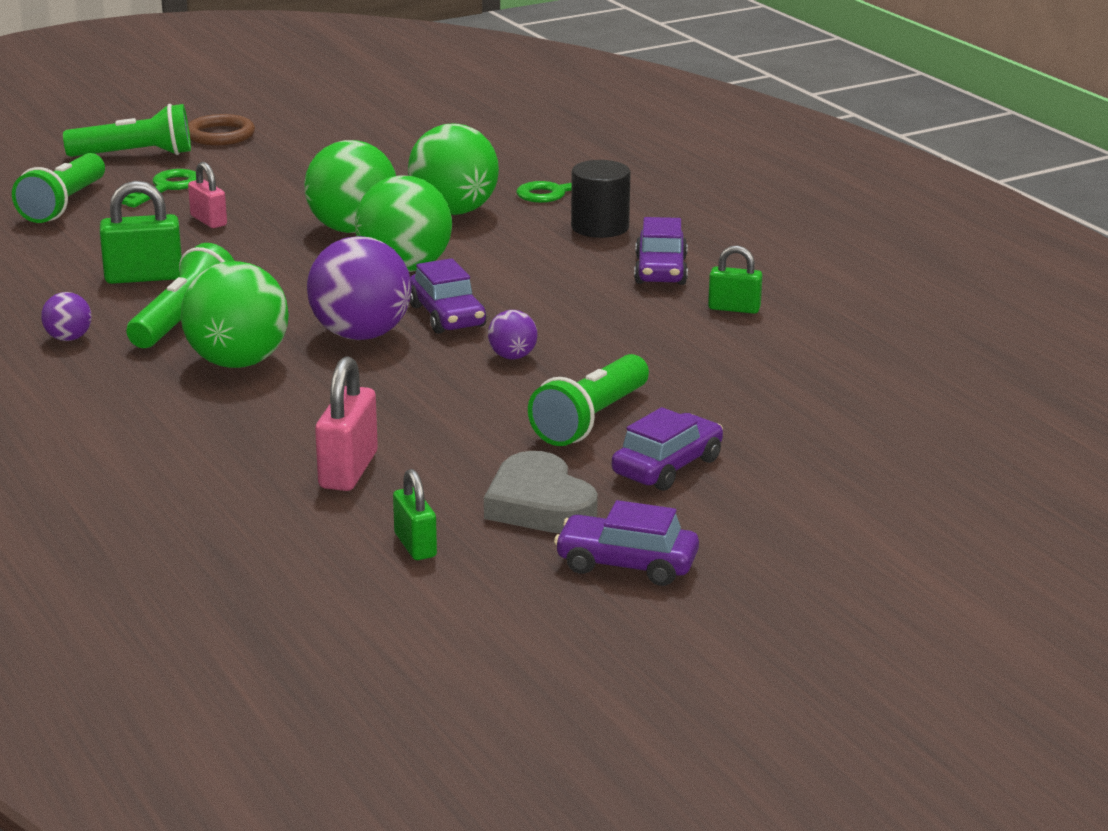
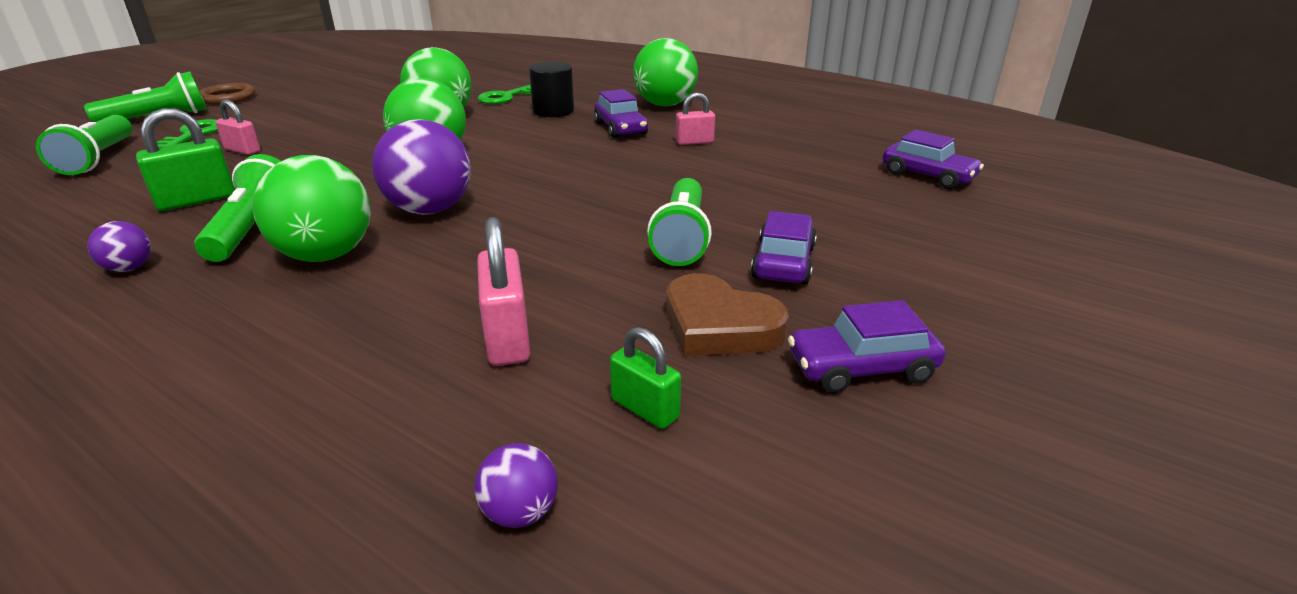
camera: 25 degrees left, 5 degrees up
green ball [304,140,396,233] -> green ball moved to [633,38,698,107]
purple car [410,258,487,334] -> purple car moved to [883,130,984,189]
grey heart [484,451,598,533] -> brown heart [666,273,789,356]
purple ball [488,310,538,359] -> purple ball moved to [475,443,558,528]
green padlock [708,245,762,314] -> pink padlock [676,92,715,145]

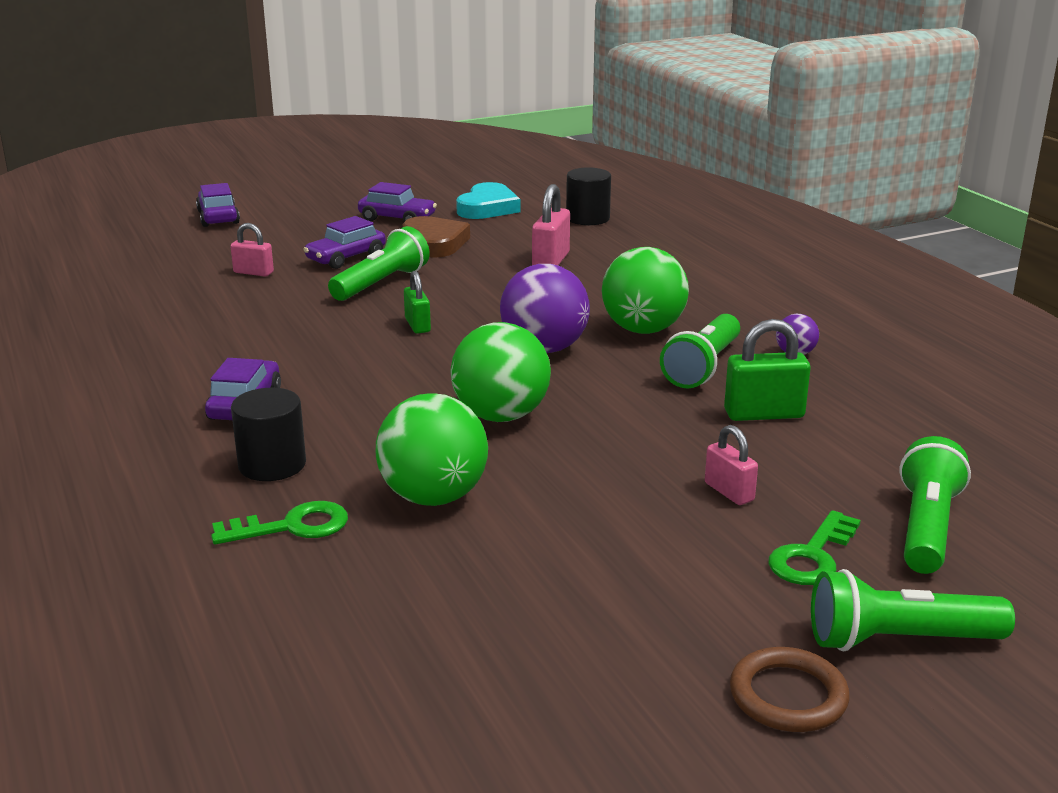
camera: 150 degrees left, 5 degrees down
purple ball [475,443,558,528] -> black cylinder [566,167,611,225]
green padlock [610,327,681,429] -> green padlock moved to [404,271,431,334]
green ball [633,38,698,107] -> none
pink padlock [676,92,715,145] -> pink padlock moved to [230,223,274,276]
purple car [883,130,984,189] -> purple car moved to [196,183,240,227]
none -> turquoise heart [456,182,520,219]

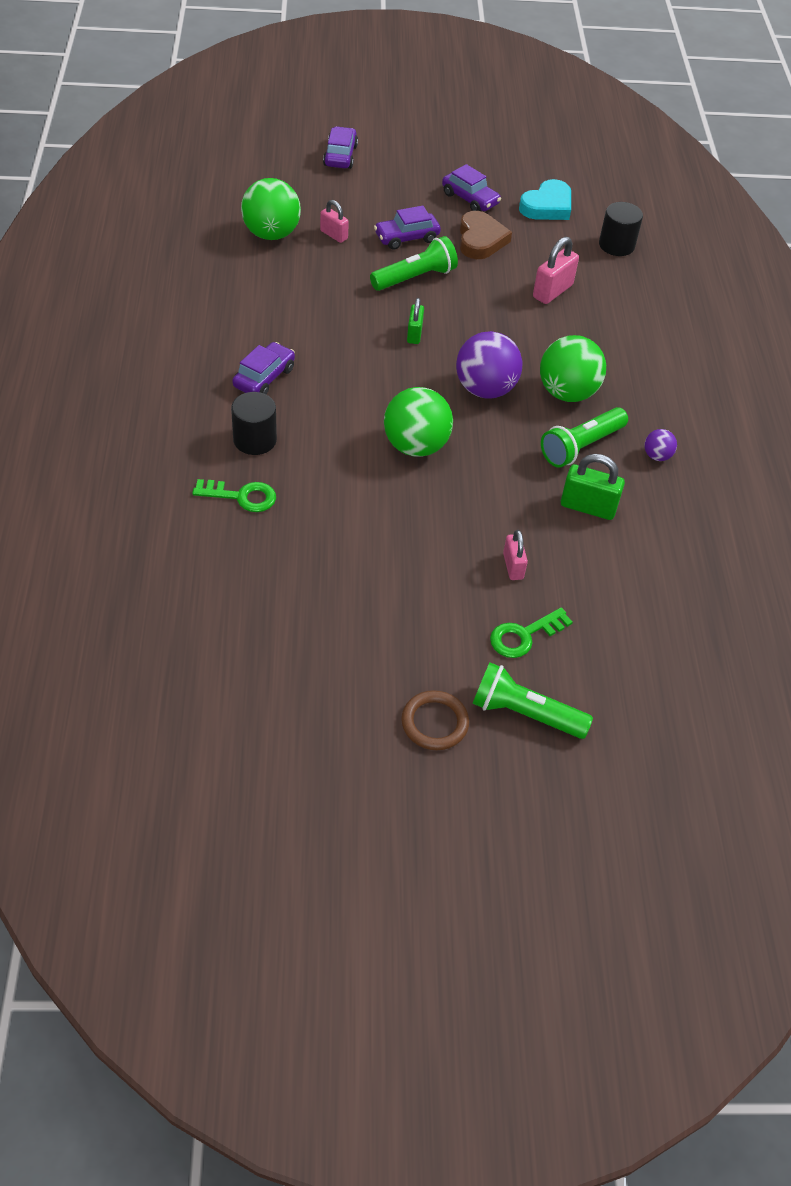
camera: 20 degrees right, 25 degrees up
green ball [376,393,488,506] -> green ball moved to [241,178,301,240]
green flashlight [900,436,971,574] -> none

